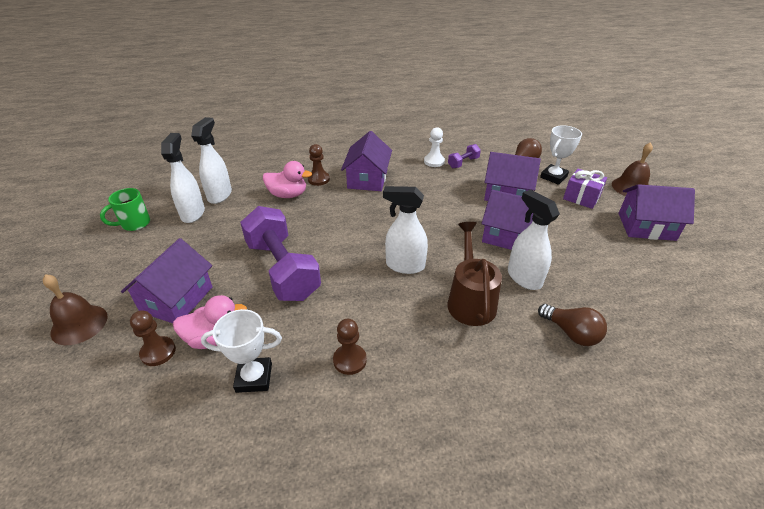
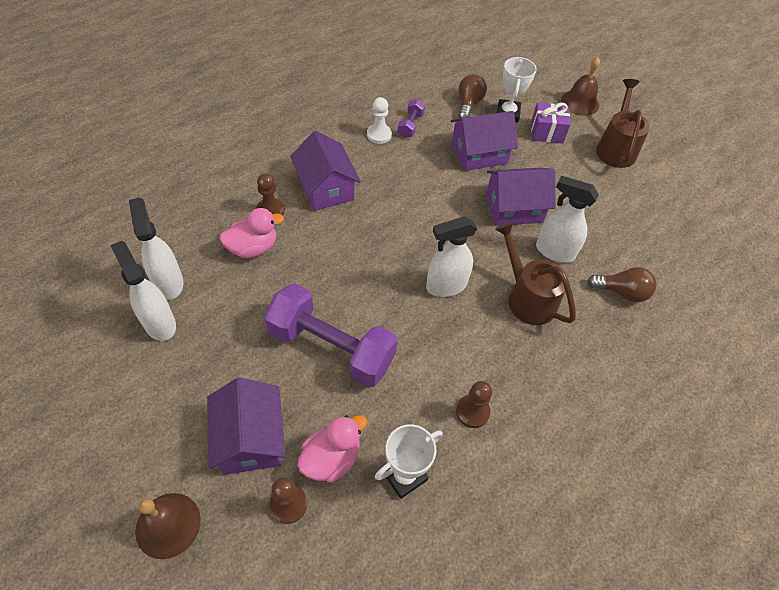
camera: 35 degrees left, 15 degrees up
green mug [100,188,150,231] -> none
purple house [619,184,695,241] -> brown watering can [596,79,650,168]

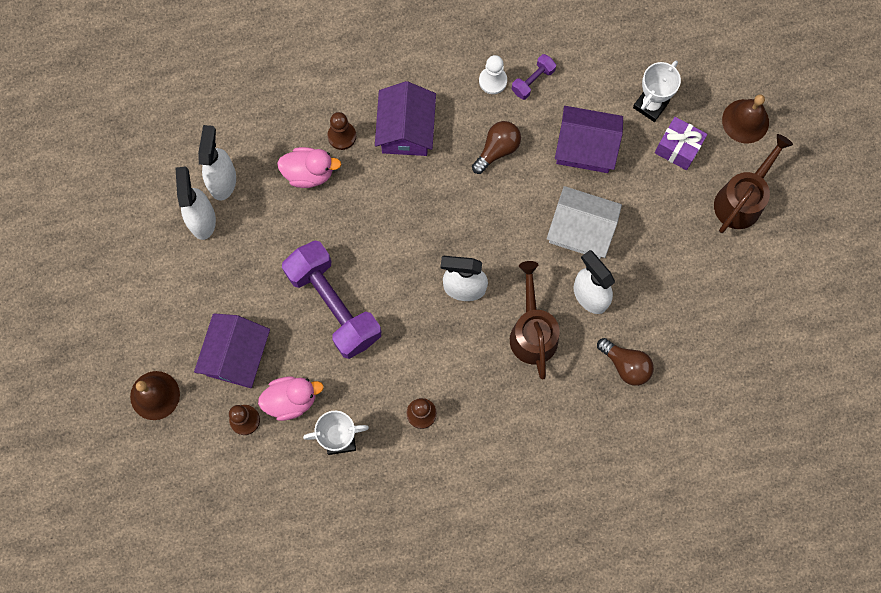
camera: 30 degrees right, 20 degrees up
brown light bulb [459,74,487,119] -> brown light bulb moved to [472,121,521,174]
purple house [486,168,555,226] -> white house [547,186,622,259]

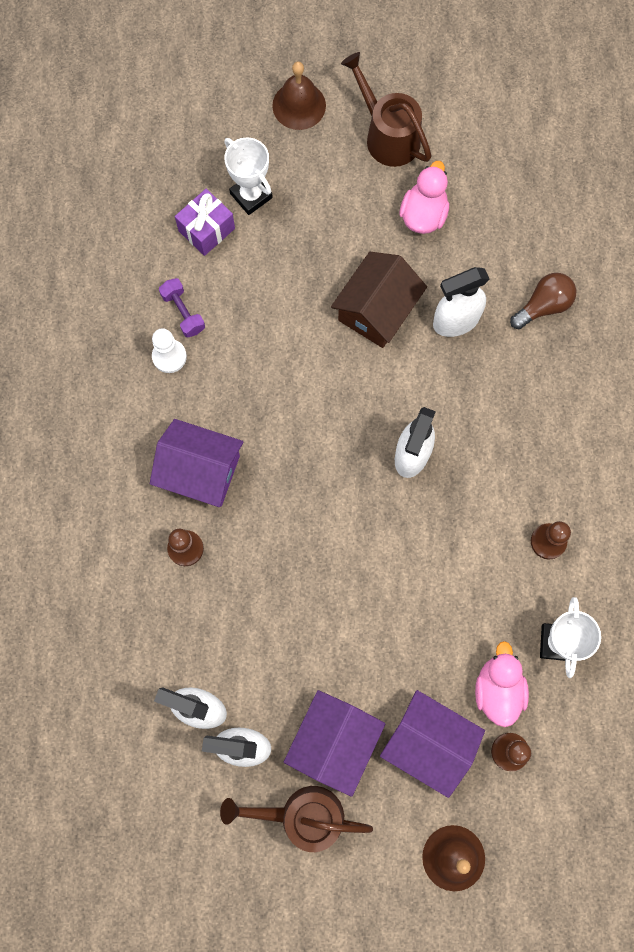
camera: 75 degrees left, 0 degrees up
pink duck [277,147,341,188] -> pink duck moved to [399,161,449,234]
purple dumbbell [282,241,381,359] -> none
brown light bulb [472,121,521,174] -> none
brown watering can [510,261,560,380] -> brown watering can moved to [220,786,373,852]
white house [547,186,622,259] -> brown house [331,252,427,348]
purple house [555,106,623,173] -> purple house moved to [284,690,385,797]
purple gift [655,117,707,170] -> purple gift moved to [175,189,235,256]

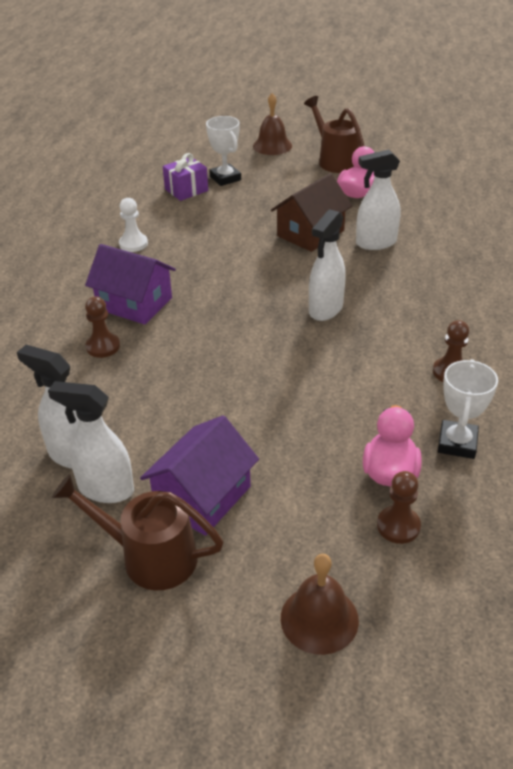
camera: 10 degrees right, 35 degrees down
purple dumbbell [159,278,205,338] -> none
purple house [380,690,485,798] -> none
brown light bulb [510,273,576,329] -> none

